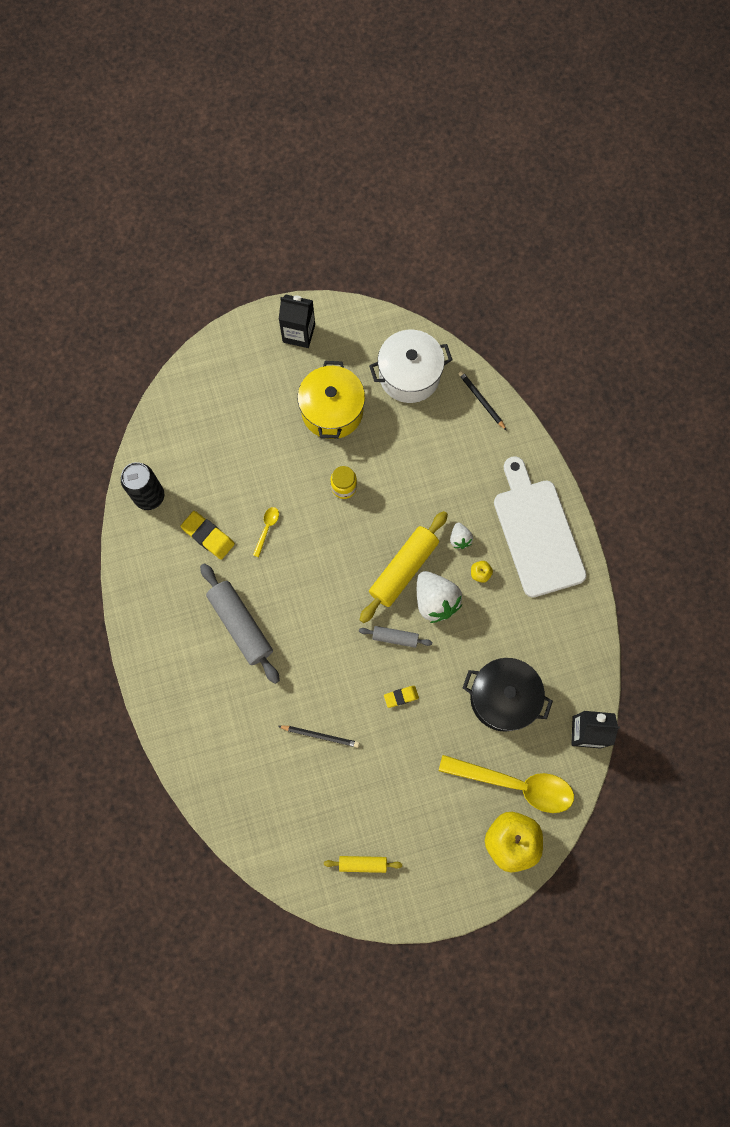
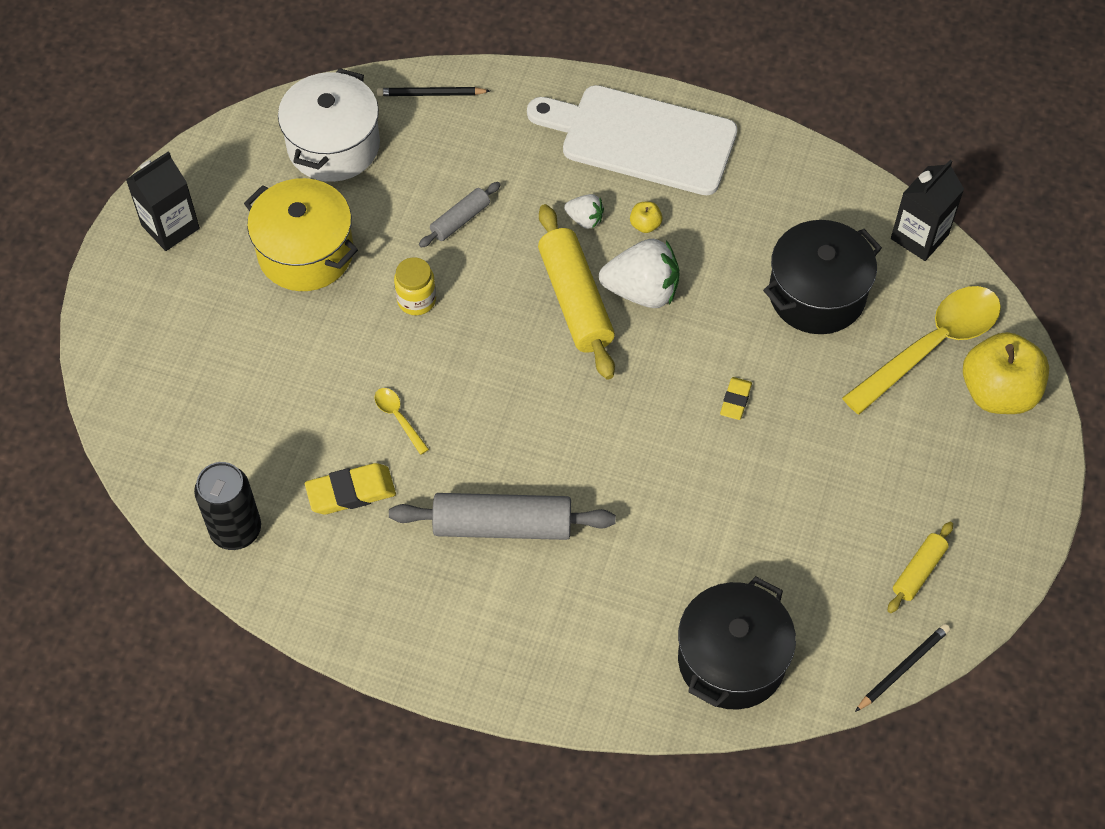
camera: 55 degrees left, 15 degrees down
black pencil [278,726,359,748] -> black pencil moved to [855,624,950,712]
grey rolling pin [359,626,432,648] -> grey rolling pin moved to [419,182,501,248]
none -> black pot [678,576,796,710]

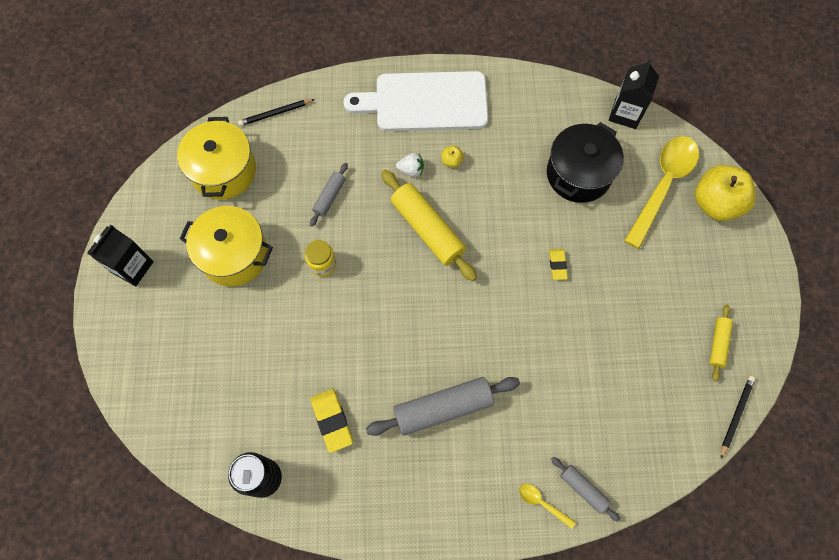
camera: 20 degrees left, 10 degrees up
white pot [278,68,380,182] -> yellow pot [177,117,256,200]
yellow eraser [305,463,396,514] -> yellow eraser turned 75 degrees counterclockwise [311,389,353,453]
yellow spoon [374,388,429,455] -> yellow spoon moved to [519,484,576,529]
white strawberry [599,239,680,308] -> none
black pot [678,576,796,710] -> none
none -> grey rolling pin [551,457,620,522]

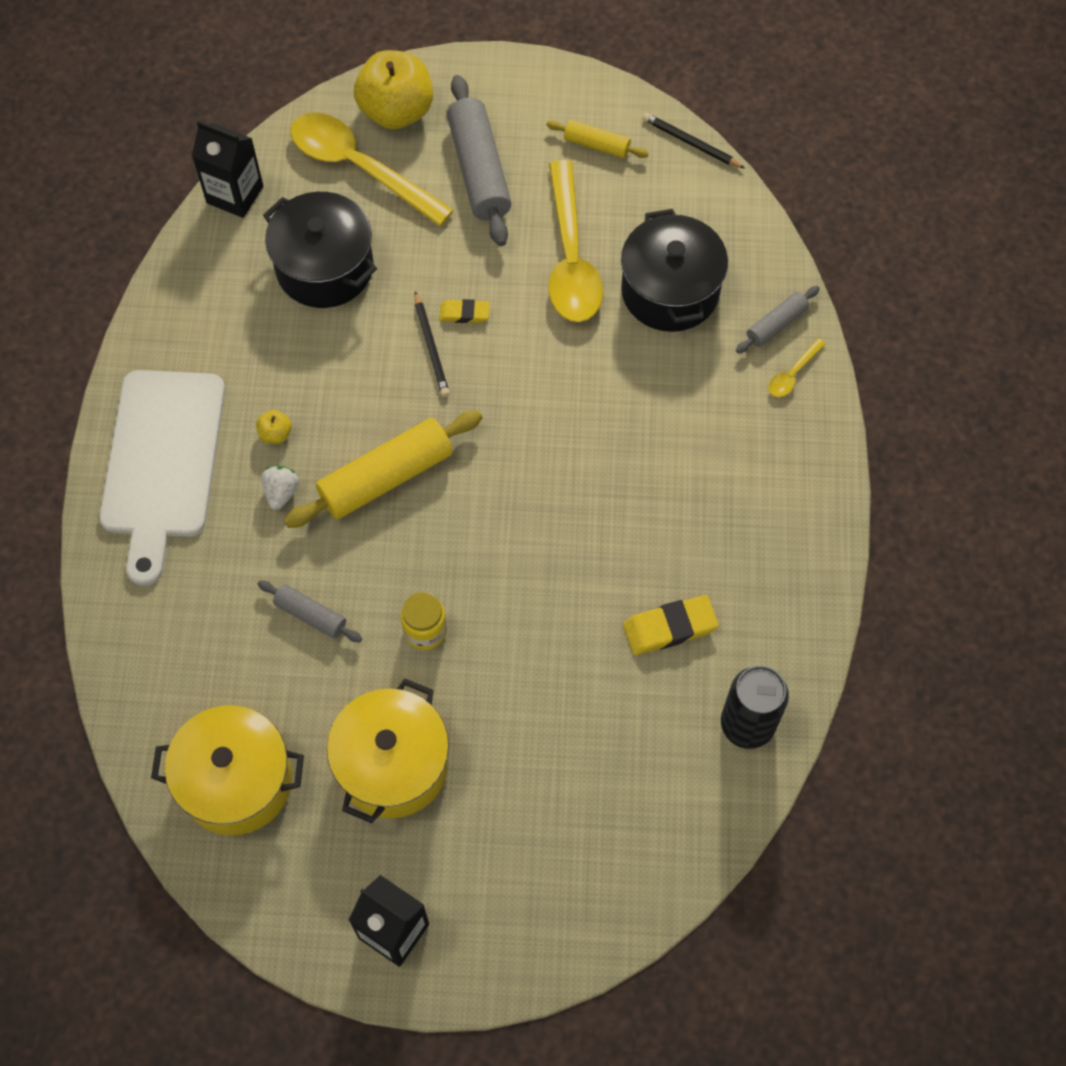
camera: 85 degrees left, 5 degrees down
black pencil [238,99,315,126] -> black pencil moved to [415,291,450,397]
grey rolling pin [366,377,520,436] -> grey rolling pin moved to [447,75,512,246]
none -> yellow spoon [549,160,603,322]
none -> black pot [621,209,728,332]

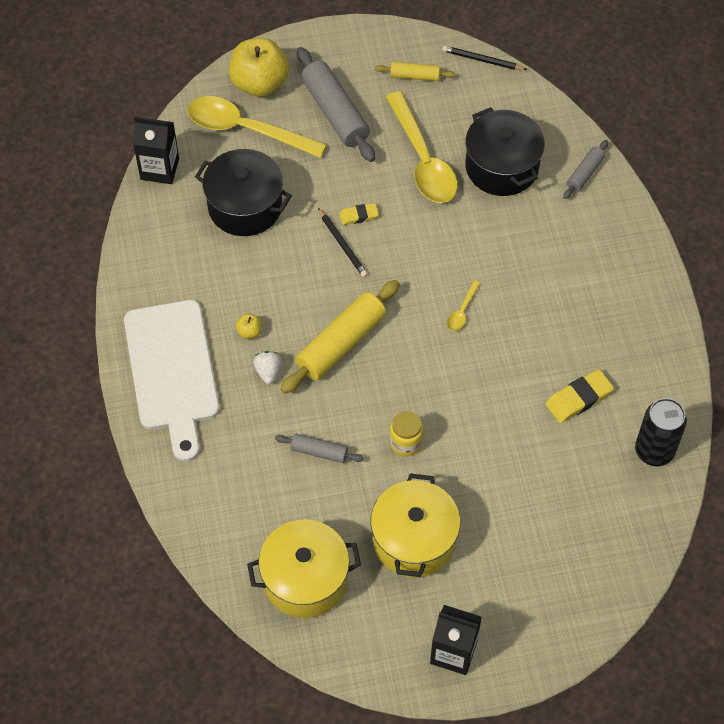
camera: 15 degrees left, 5 degrees down
yellow spoon [768,338,826,397] -> yellow spoon moved to [447,281,481,331]

